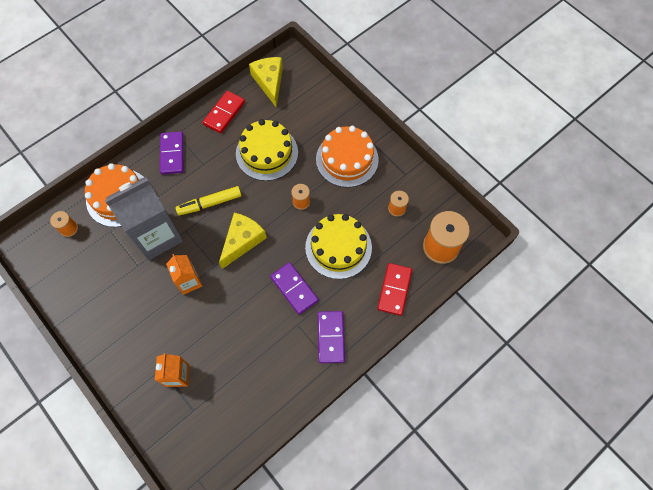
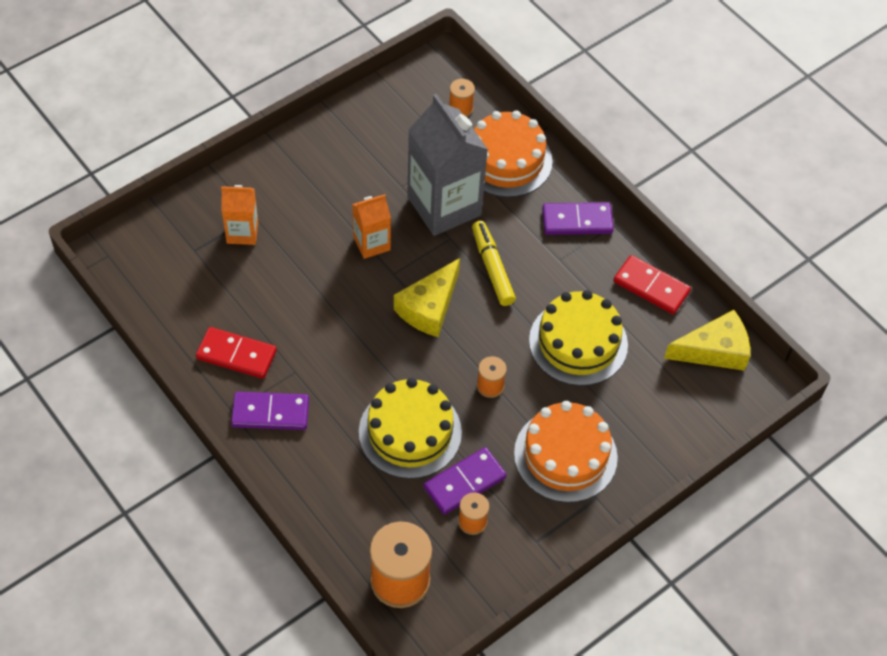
camera: 90 degrees right, 10 degrees down
yellow cheese [219,213,267,269] -> yellow cheese turned 90 degrees clockwise [394,258,460,337]
purple domino [270,262,319,315] -> purple domino moved to [424,447,507,515]
red domino [378,263,412,316] -> red domino moved to [196,327,277,379]

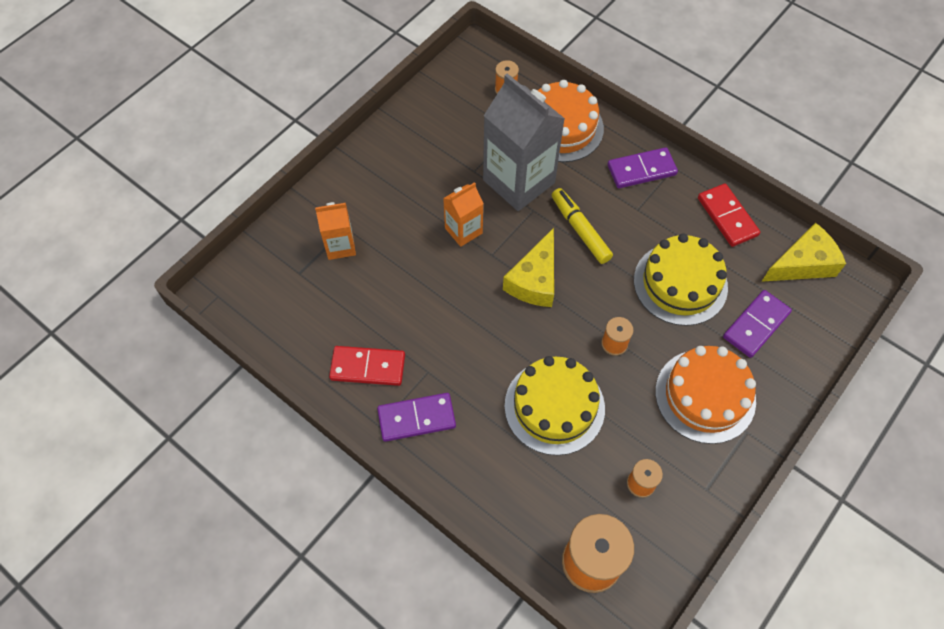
camera: 10 degrees left, 5 degrees up
purple domino [424,447,507,515] -> purple domino moved to [723,290,792,358]
red domino [613,255,691,314] -> red domino turned 45 degrees clockwise [698,184,760,247]

